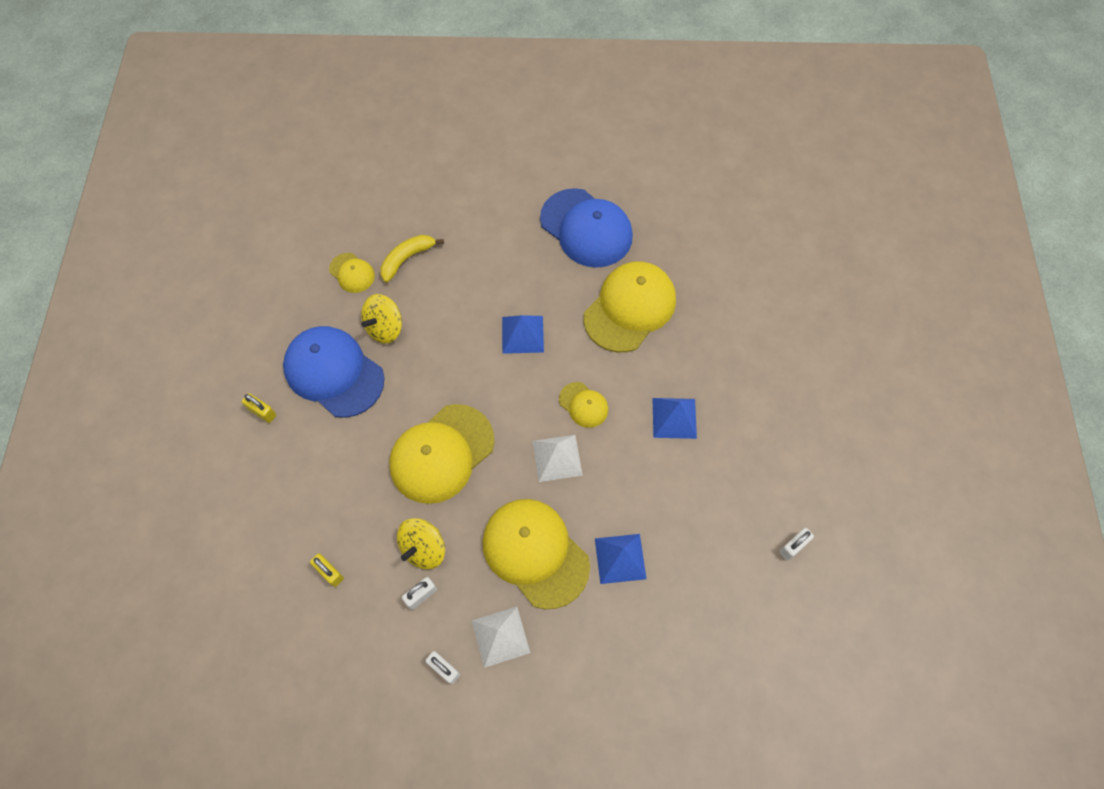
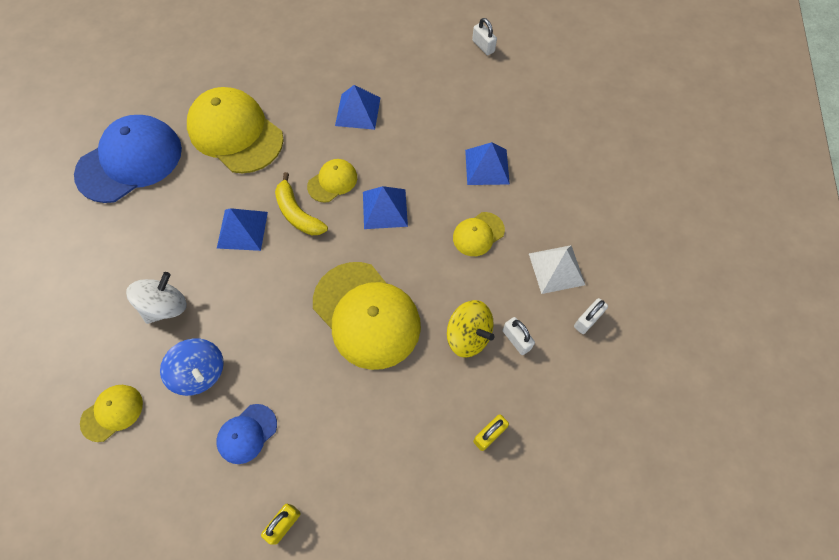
camera: 85 degrees left, 0 degrees up
blue cap [283,326,384,418] -> blue cap [216,404,277,464], size x0.49
yellow spinning top [361,294,402,344] -> blue spinning top [160,338,224,396]
yellow banana [380,235,444,283] -> yellow banana moved to [275,172,328,235]
yellow cap [483,499,590,609] -> yellow cap [453,212,505,256], size x0.49
white pyramid [533,435,583,482] -> blue pyramid [363,186,408,229]
none -> white spinning top [126,272,187,324]

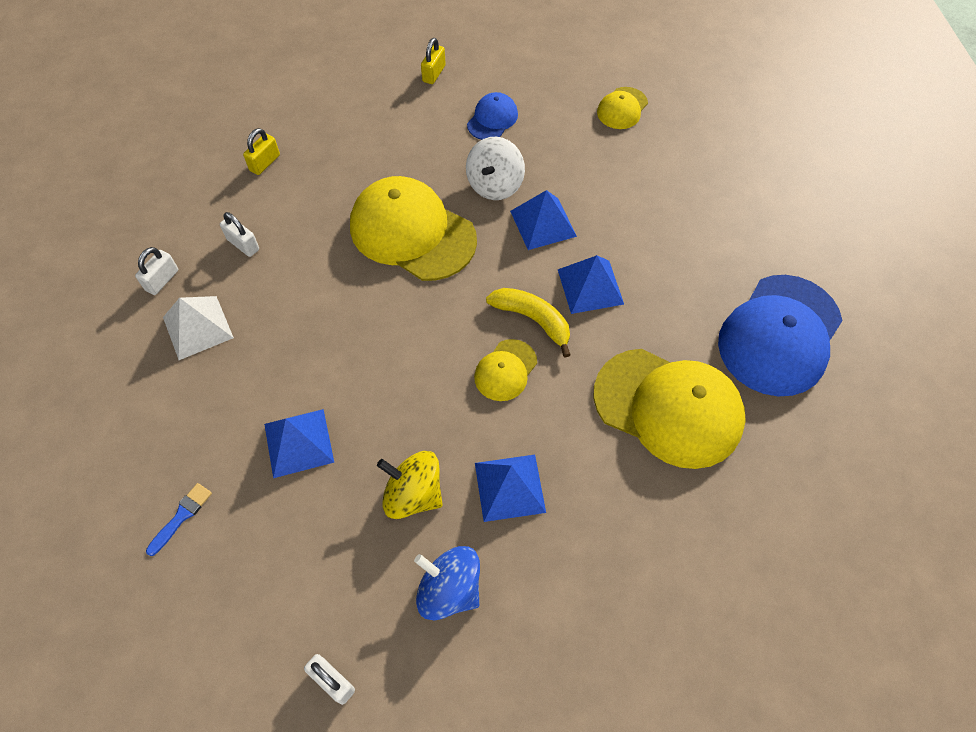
camera: 165 degrees right, 5 degrees down
white spinning top [126,272,187,324] -> white spinning top moved to [466,137,525,200]
blue spinning top [160,338,224,396] -> blue spinning top moved to [414,546,480,620]
blue pyramid [363,186,408,229] -> blue pyramid moved to [510,190,577,250]
yellow spinning top [447,300,494,358] -> yellow spinning top moved to [377,451,443,519]
yellow cap [453,212,505,256] -> none
none -> blue brush [146,483,212,556]

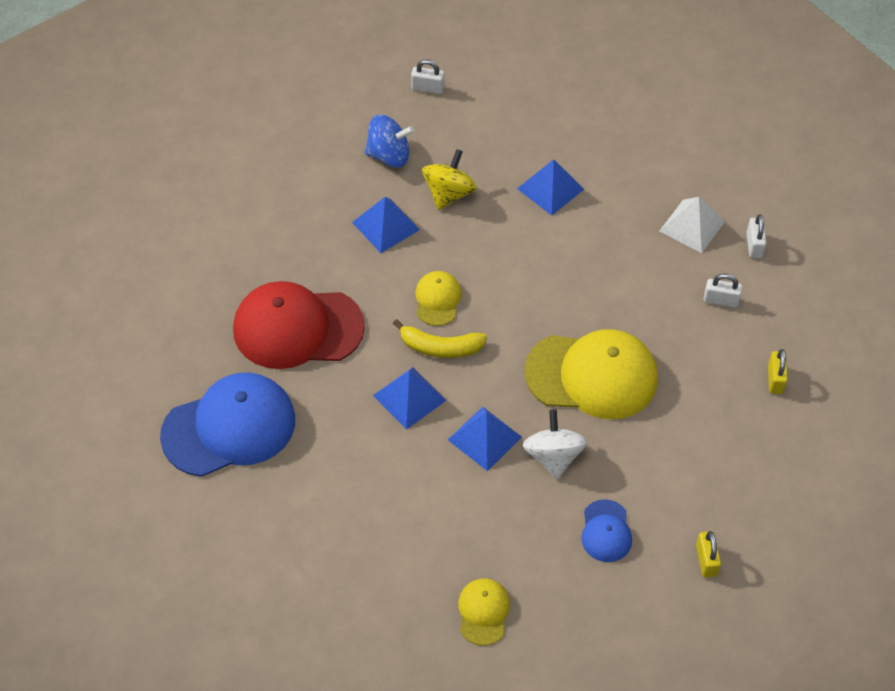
camera: 150 degrees right, 5 degrees down
blue brush [146,483,212,556] -> none
yellow spinning top [377,451,443,519] -> yellow spinning top turned 60 degrees counterclockwise [422,149,477,210]
yellow cap [594,349,746,469] -> red cap [233,281,365,369]
blue cap [718,275,843,396] -> blue cap turned 60 degrees clockwise [160,373,295,477]

